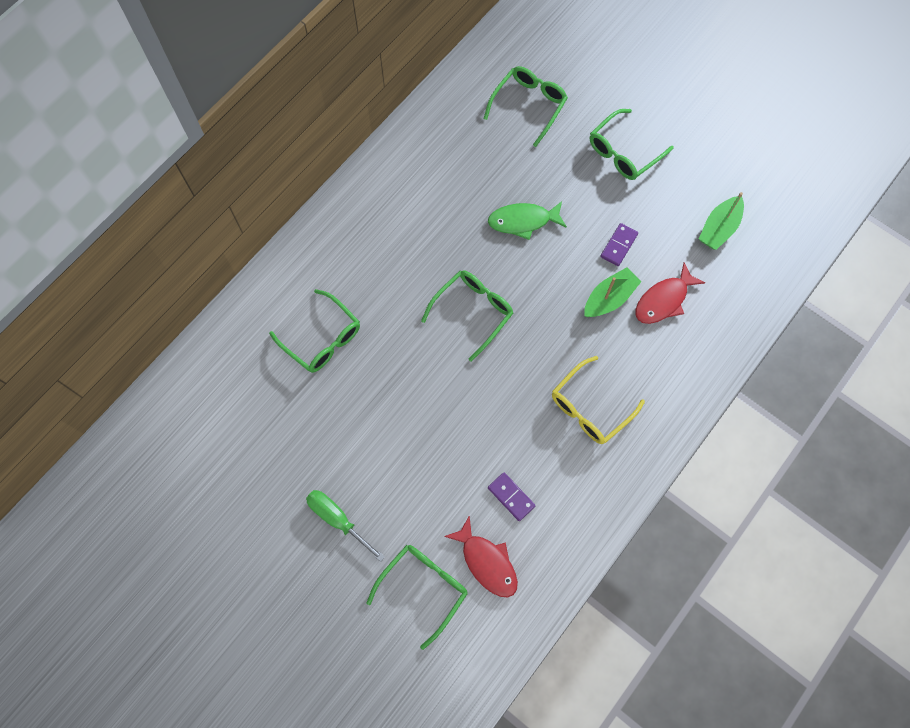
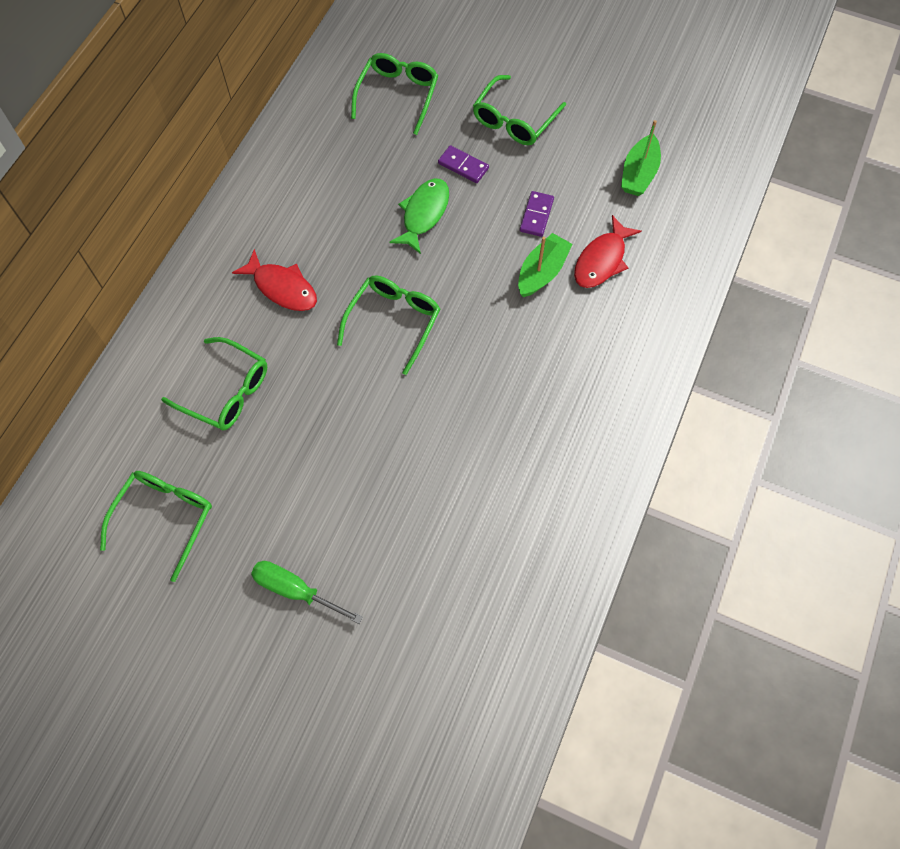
camera: 15 degrees left, 5 degrees down
green glasses [367,545,468,650] -> green glasses moved to [100,471,212,582]
red fish [444,516,518,597] -> red fish moved to [232,249,317,311]
green fish [488,201,567,240] -> green fish turned 135 degrees clockwise [389,178,449,254]
purple domino [488,472,535,521] -> purple domino moved to [438,145,489,183]
yellow glasses [552,356,645,444] -> none

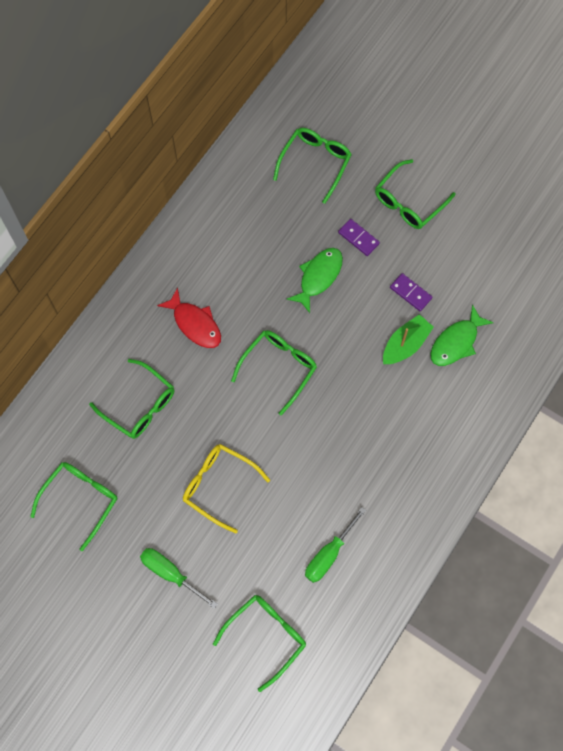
camera: 10 degrees right, 5 degrees up
purple domino [520,191,554,237] -> purple domino turned 75 degrees counterclockwise [390,273,433,311]
red fish [574,215,641,288] -> green fish [430,304,494,366]
green boat [621,120,661,196] -> none
none -> yellow glasses [183,444,270,534]
none -> green glasses [213,595,306,692]
none -> green screwdriver [305,507,366,583]

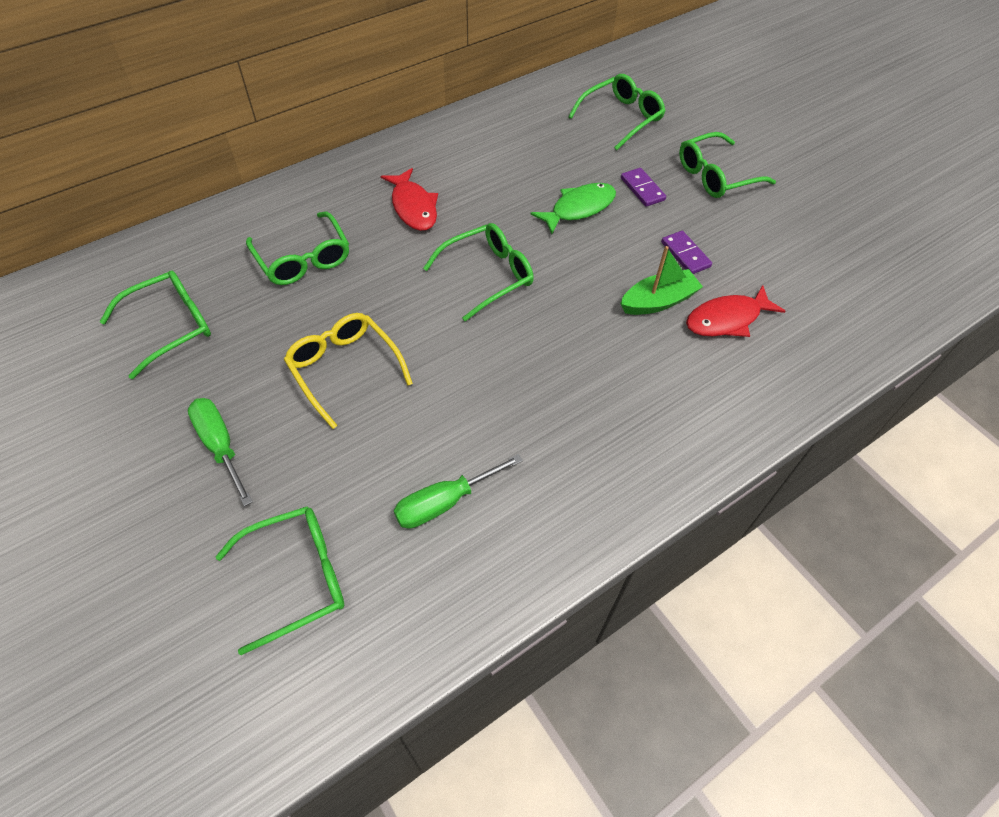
camera: 20 degrees right, 15 degrees down
green fish [430,304,494,366] -> red fish [686,285,786,337]

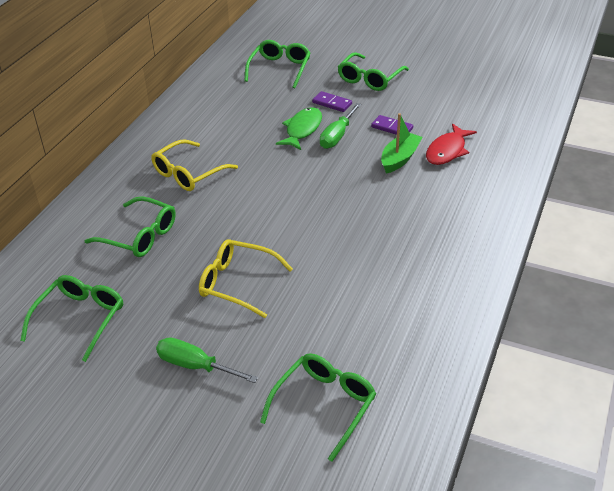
camera: 30 degrees left, 15 degrees down
red fish [381,168,438,231] -> yellow glasses [151,139,238,191]
green screwdriver [394,454,523,529] -> green screwdriver moved to [320,103,361,149]
green glasses [423,223,534,321] -> none

